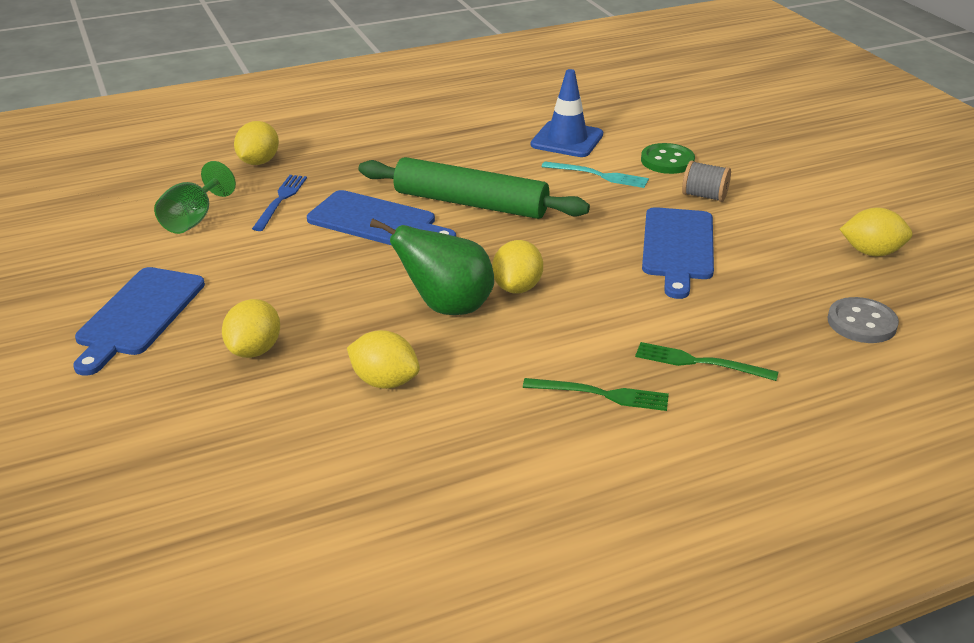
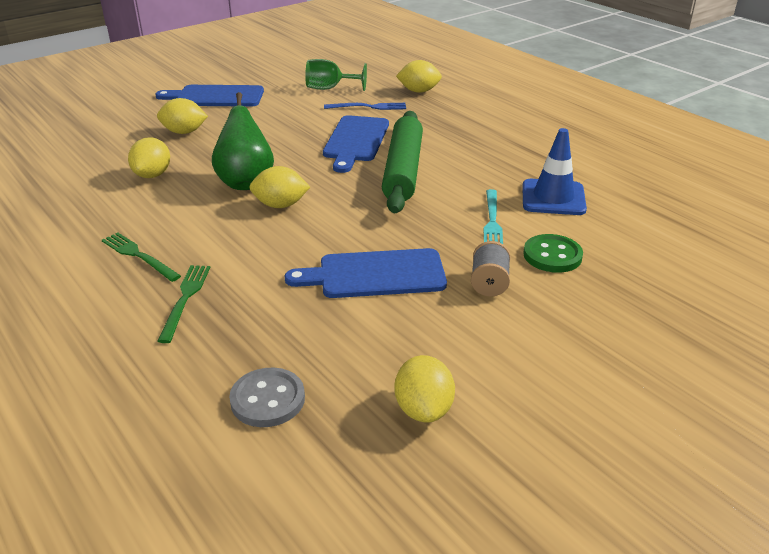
camera: 75 degrees right, 0 degrees up
green fork [523,378,669,411] -> green fork turned 135 degrees clockwise [102,232,181,282]

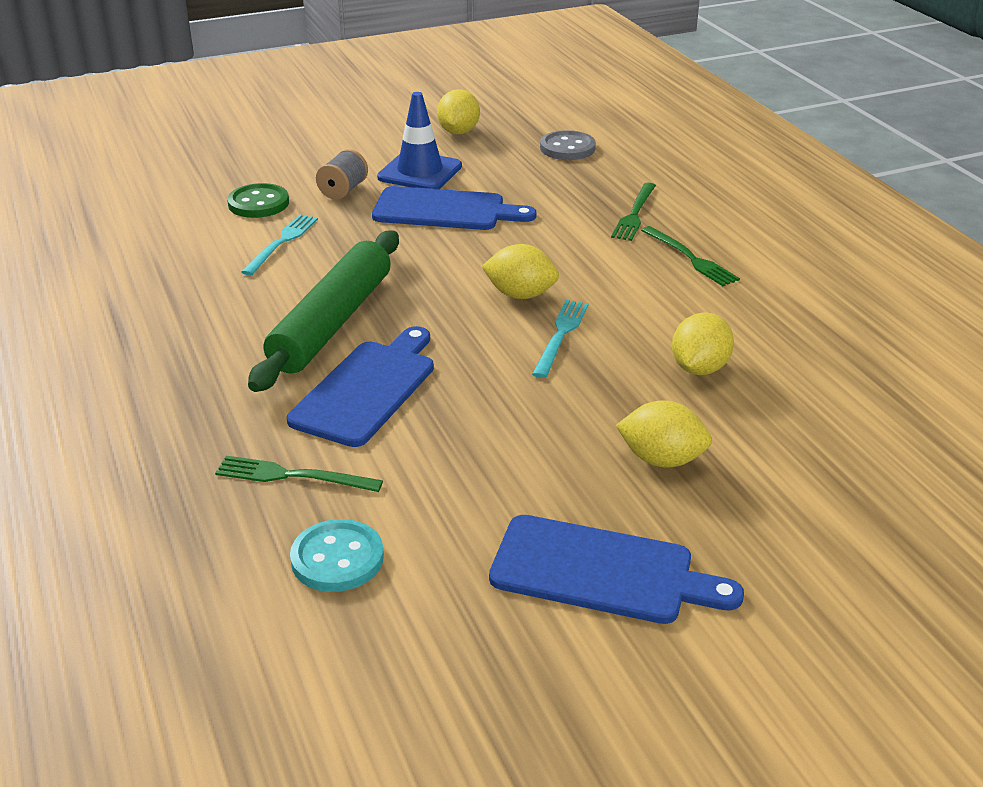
camera: 165 degrees left, 0 degrees up
green pear [212,92,274,190] -> turquoise fork [532,300,589,378]
green goblet [305,59,367,91] -> turquoise button [290,519,384,592]
blue fork [324,103,406,110] -> green fork [215,456,383,492]
yellow lemon [396,60,442,93] -> none
blue traffic cone [522,128,587,215] -> blue traffic cone moved to [377,92,462,189]

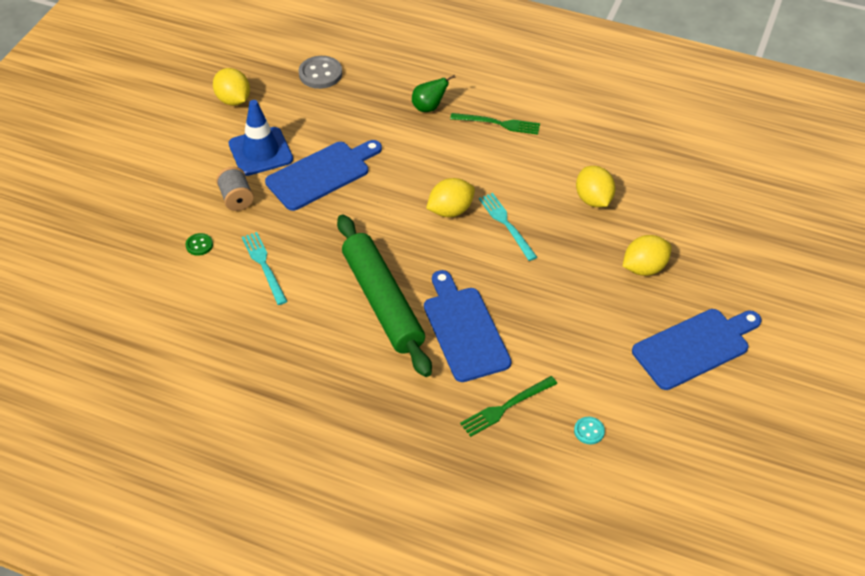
camera: 45 degrees left, 15 degrees up
green button [227,183,289,218] -> green button [186,233,213,256], size x0.55
turquoise button [290,519,384,592] -> turquoise button [574,417,605,444], size x0.55
green fork [611,182,656,241] -> green pear [412,75,456,112]

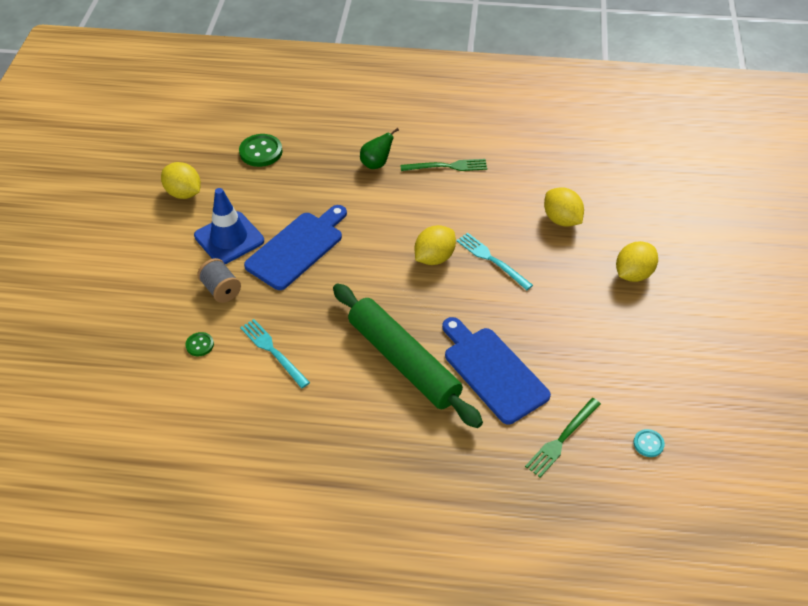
camera: 15 degrees left, 0 degrees up
grey button [299,56,342,89] -> green button [239,134,283,167]
blue cutting board [632,309,762,390] -> none

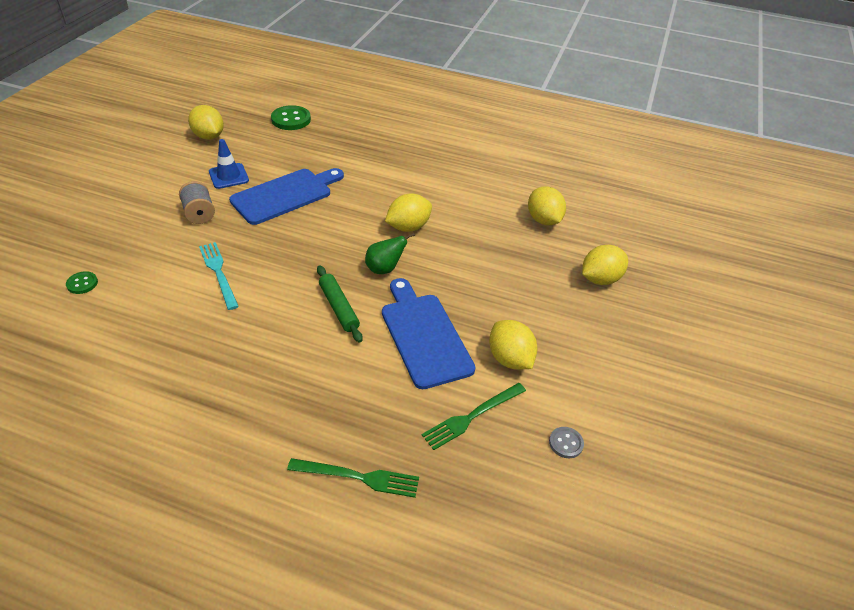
camera: 10 degrees right, 5 degrees down
green button [185,332,214,356] -> green button moved to [66,271,98,294]
blue traffic cone [194,188,264,265] -> blue traffic cone [209,139,249,189], size x0.66
green rolling pin [333,284,483,428] -> green rolling pin [317,266,363,343], size x0.49
green pear [360,128,399,169] -> green pear moved to [365,233,415,274]
green fork [400,159,487,171] -> green fork moved to [287,458,419,498]
turquoise fork [456,233,533,290] -> none
turquoise button [633,429,665,457] -> grey button [549,427,584,458]
none -> yellow lemon [489,320,537,370]

